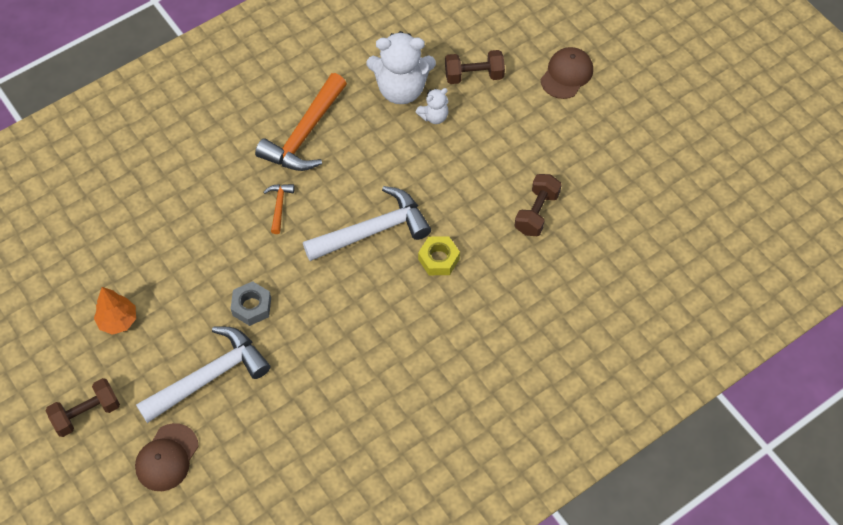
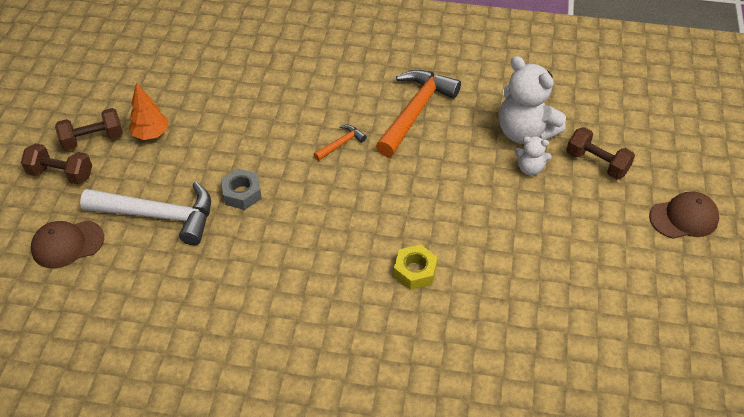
camera: 45 degrees right, 10 degrees down
orange hammer [255,73,347,171] -> orange hammer turned 135 degrees clockwise [376,70,461,157]
white hammer [303,186,431,261] -> none
brown dumbbell [514,174,562,236] -> brown dumbbell moved to [55,108,123,151]

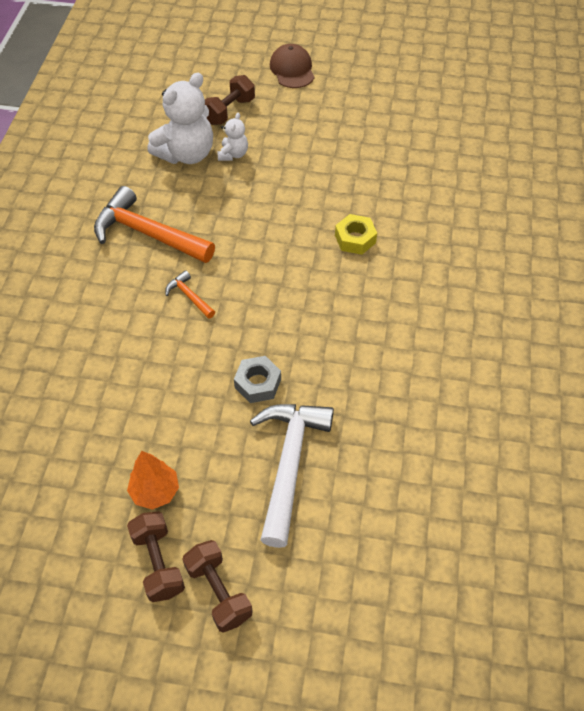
camera: 90 degrees left, 5 degrees up
brown dumbbell [21,143,92,185] -> brown dumbbell turned 45 degrees counterclockwise [182,540,253,633]
brown cap [31,220,104,269] -> none

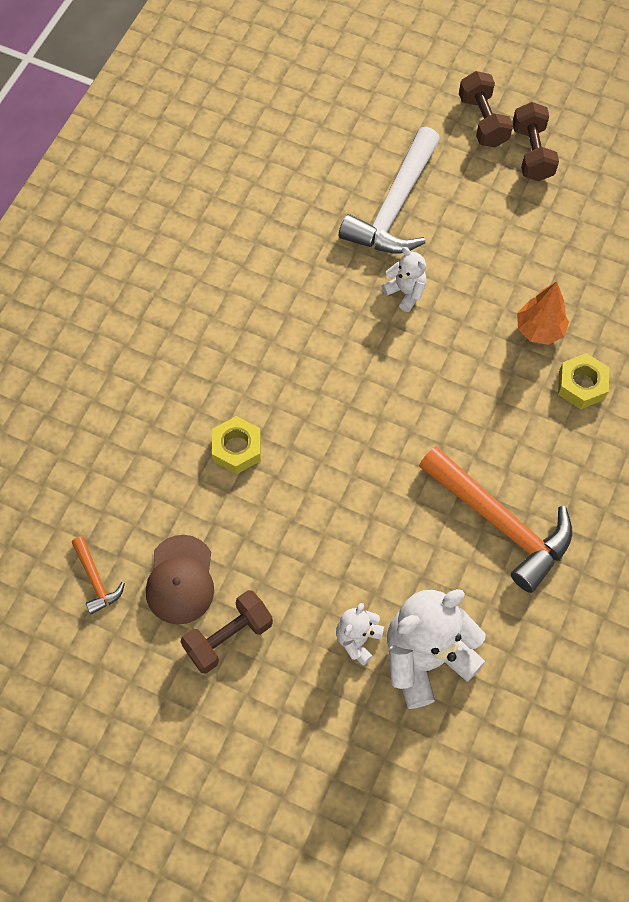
camera: 165 degrees left, 10 degrees up
orange tree [127,451,179,510] -> orange tree moved to [517,281,569,345]
orange hammer [165,270,215,319] -> orange hammer moved to [72,536,125,615]
brown dumbbell [205,75,255,125] -> brown dumbbell moved to [181,590,273,673]
grey nut [234,356,281,403] -> white teddy bear [381,247,427,312]
brown cap [270,44,314,88] -> brown cap moved to [146,535,214,625]
none -> yellow nut [558,353,609,409]

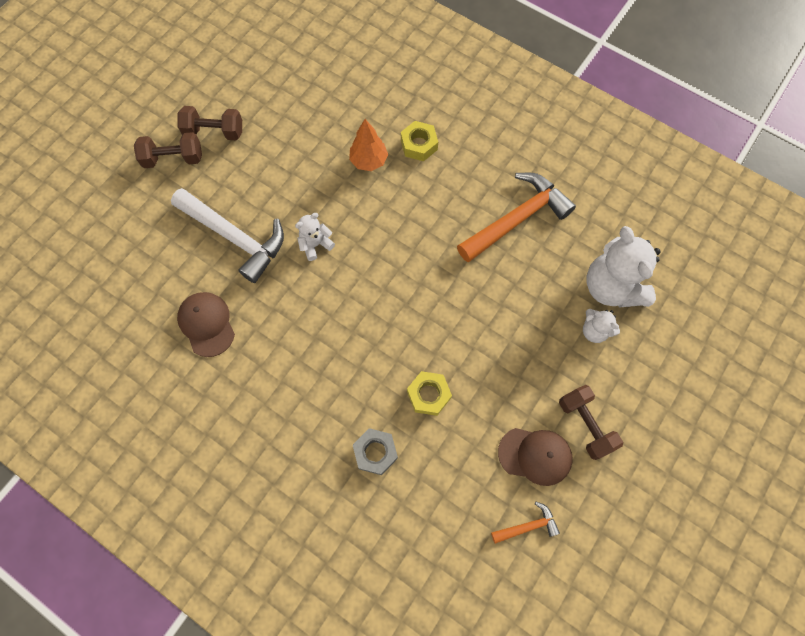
camera: 80 degrees left, 5 degrees up
none -> brown cap [177,292,235,357]
none -> grey nut [353,428,398,475]

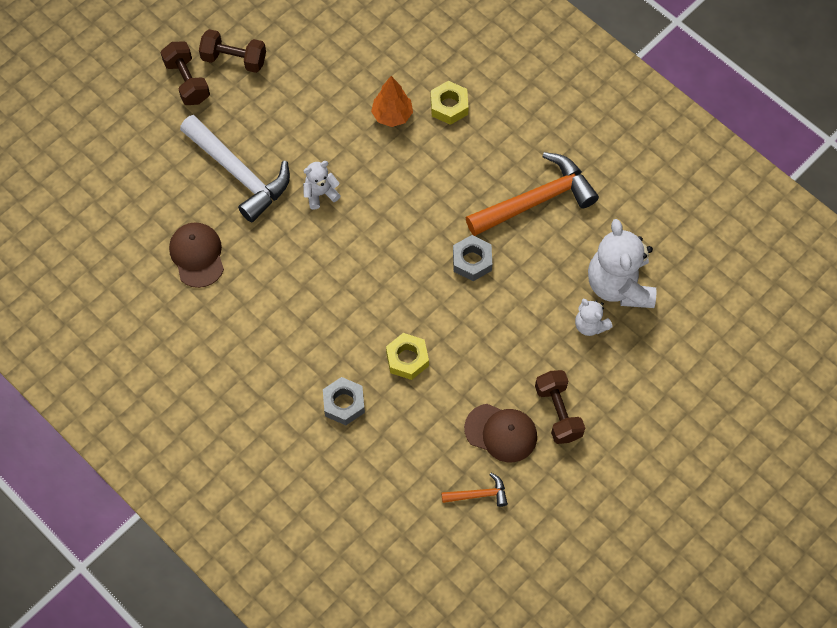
camera: 10 degrees right, 5 degrees down
brown dumbbell [134,132,202,168] -> brown dumbbell turned 60 degrees clockwise [161,41,210,105]
none -> grey nut [453,235,492,281]

